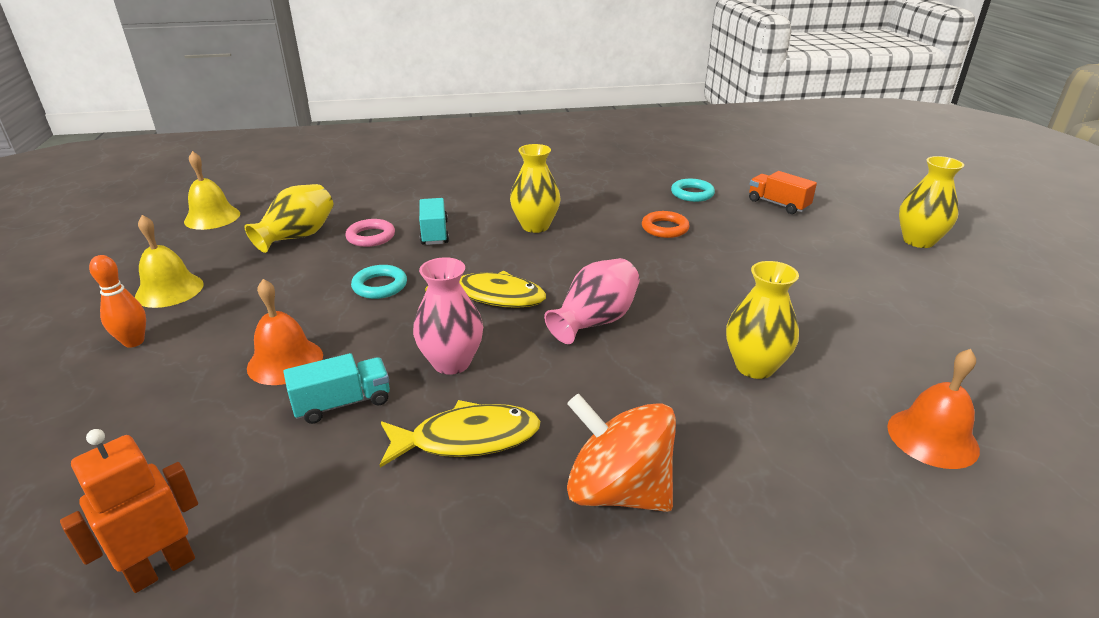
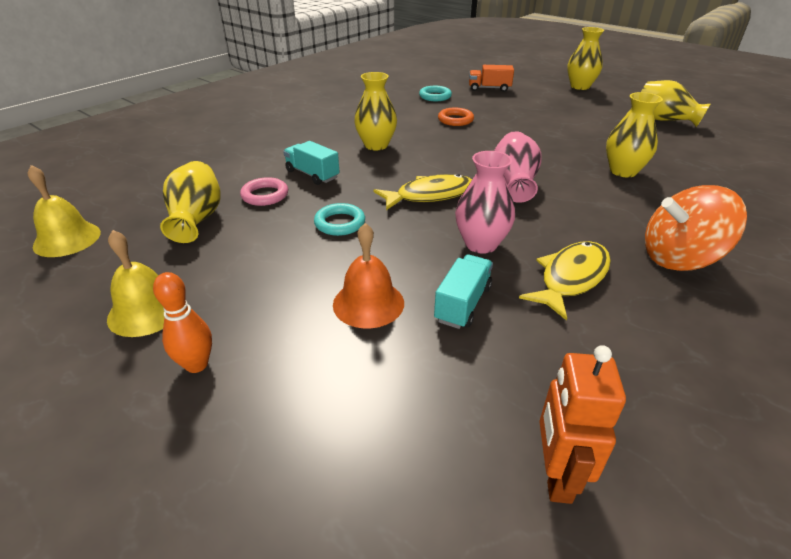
camera: 40 degrees left, 5 degrees up
orange bell [887,349,980,469] -> none
none -> yellow vase [641,80,711,127]

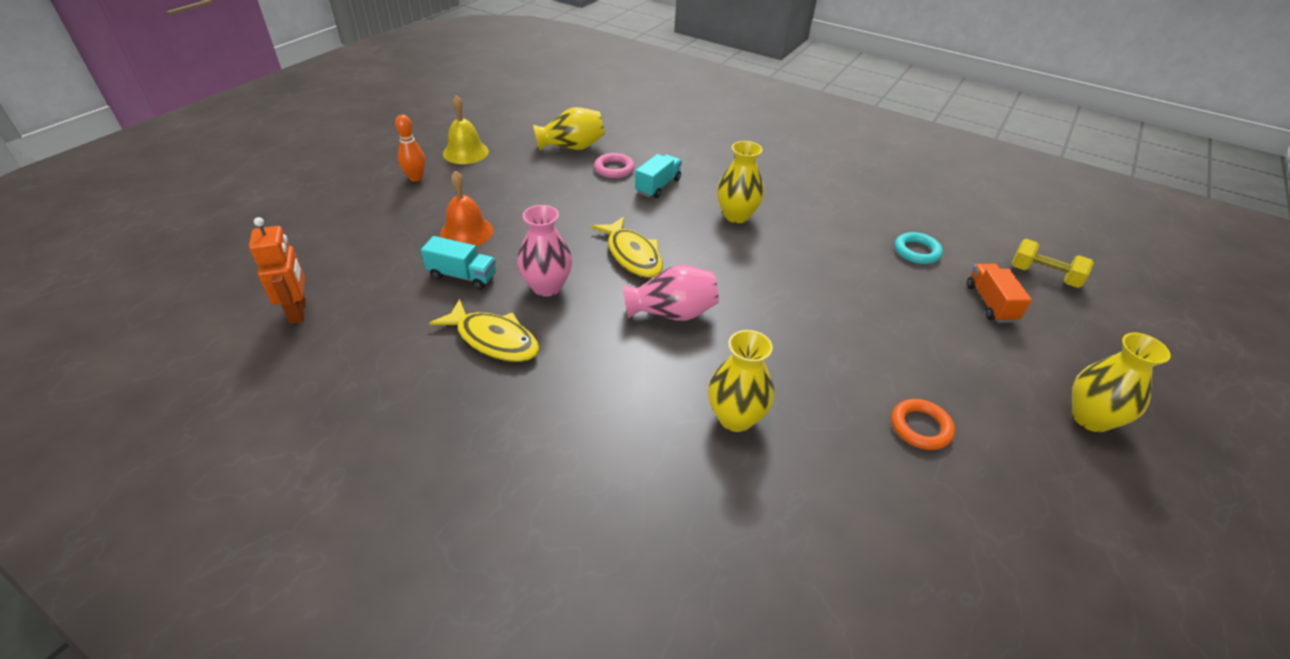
camera: 80 degrees right, 5 degrees up
yellow bell [28,165,101,257] -> none
turquoise ring [314,203,365,236] -> none
orange ring [438,108,474,126] -> orange ring moved to [891,399,955,450]
orange robot [539,345,626,504] -> orange robot turned 75 degrees clockwise [249,217,306,324]
yellow vase [641,80,711,127] -> none
orange spinning top [645,185,747,271] -> none
none -> yellow dumbbell [1012,239,1094,288]

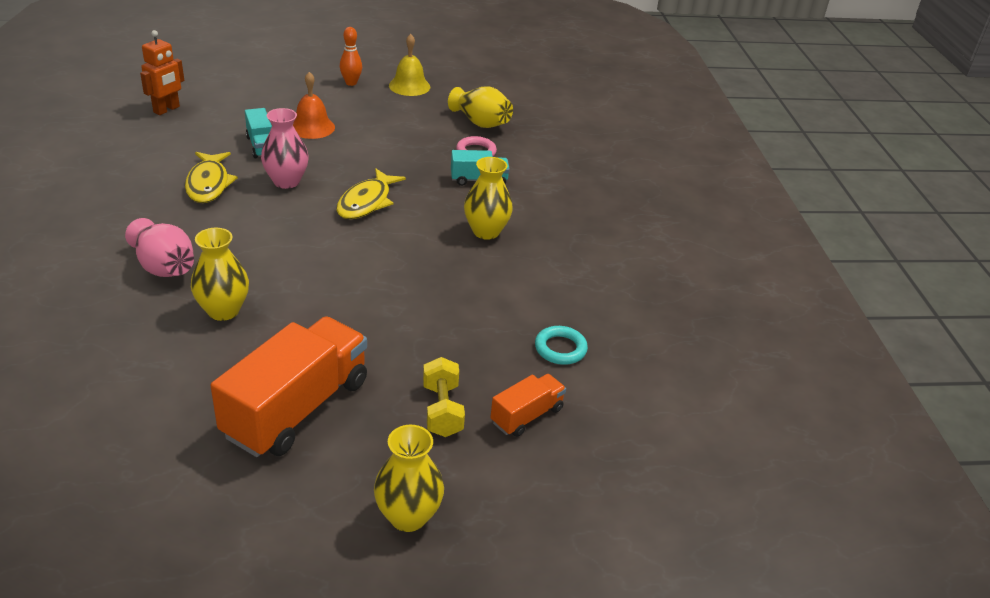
camera: 50 degrees right, 5 degrees down
pink vase [623,265,719,321] -> pink vase moved to [125,218,194,277]
orange ring [891,399,955,450] -> orange truck [210,316,367,457]
yellow dumbbell [1012,239,1094,288] -> yellow dumbbell moved to [423,357,465,437]

